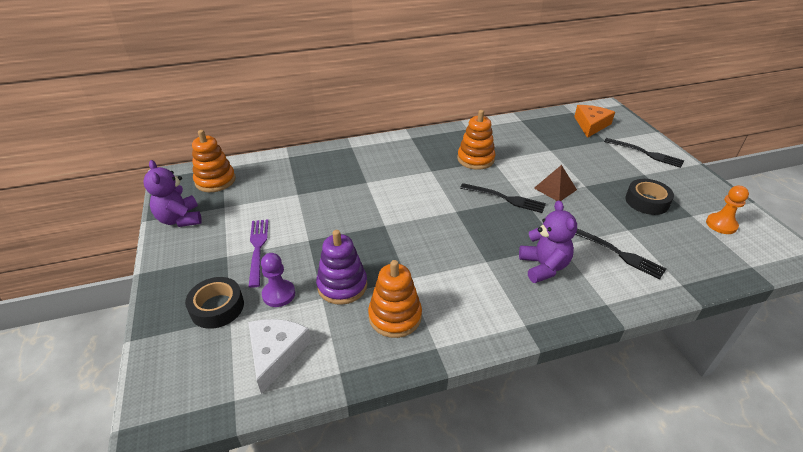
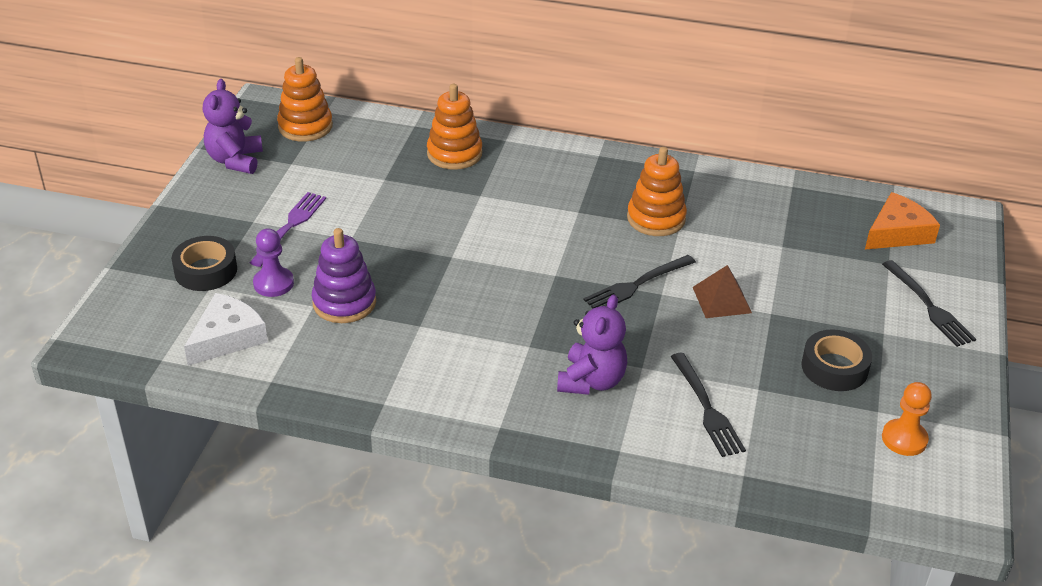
camera: 30 degrees right, 0 degrees up
orange stacking toy [368,260,422,338] -> orange stacking toy moved to [427,84,482,170]
black fork [460,183,546,213] -> black fork turned 90 degrees clockwise [584,255,696,308]

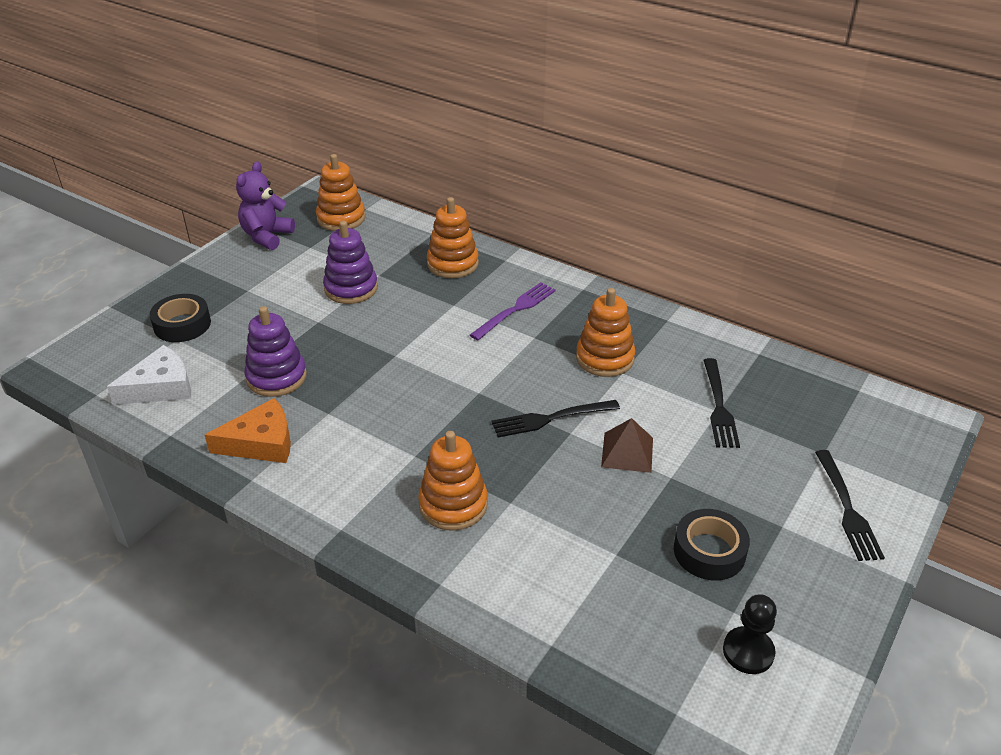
camera: 20 degrees right, 0 degrees up
purple fork [250,192,326,267] -> purple fork moved to [470,282,556,340]
purple pawn [253,229,294,297] -> none
purple teddy bear [557,294,627,395] -> orange stacking toy [418,431,488,531]
black fork [671,353,746,457] -> black fork moved to [704,358,740,448]
orange cheese [865,192,940,249] -> orange cheese moved to [205,398,291,463]
orange pawn [882,382,932,456] -> black pawn [723,594,777,674]
none -> purple stacking toy [323,221,378,304]

